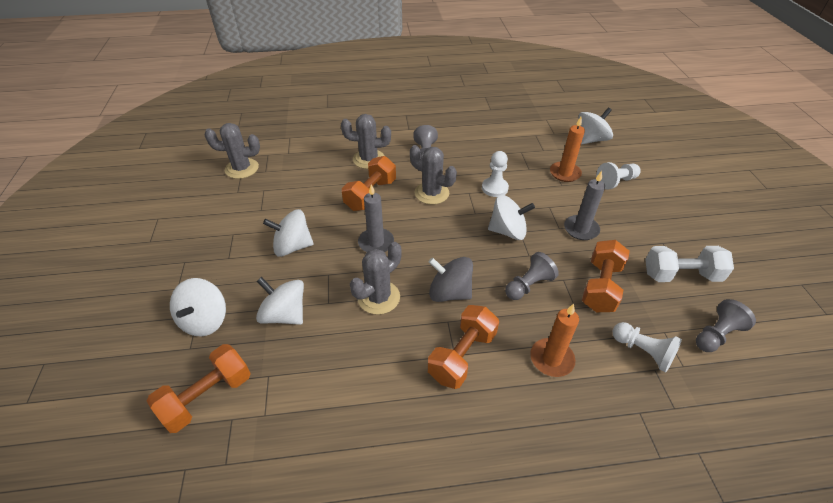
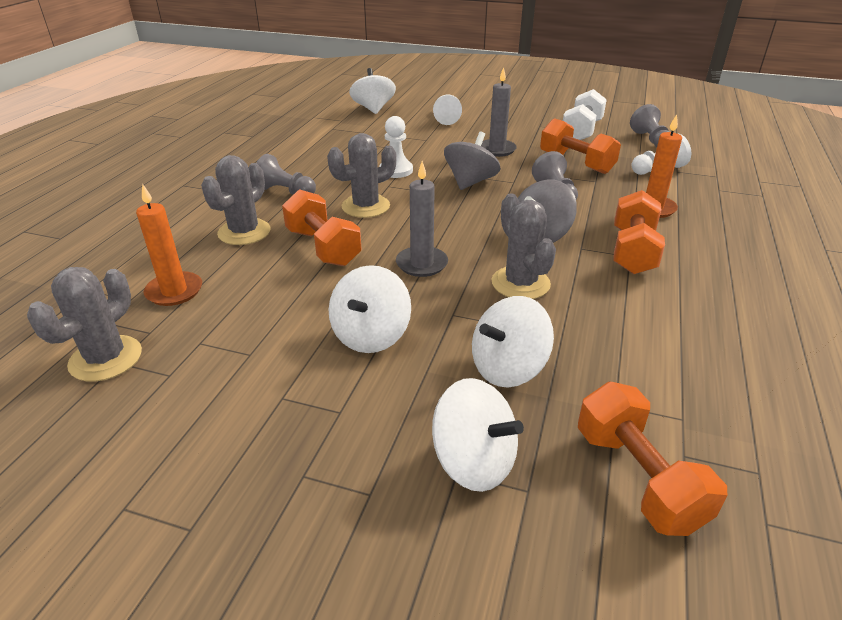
camera: 65 degrees left, 10 degrees down
orange dumbbell [428,305,499,389] -> orange dumbbell turned 45 degrees clockwise [614,190,665,275]
white spinning top [488,195,535,240] -> grey spinning top [444,132,501,190]
orange candle [550,117,585,182] -> orange candle moved to [136,184,202,306]

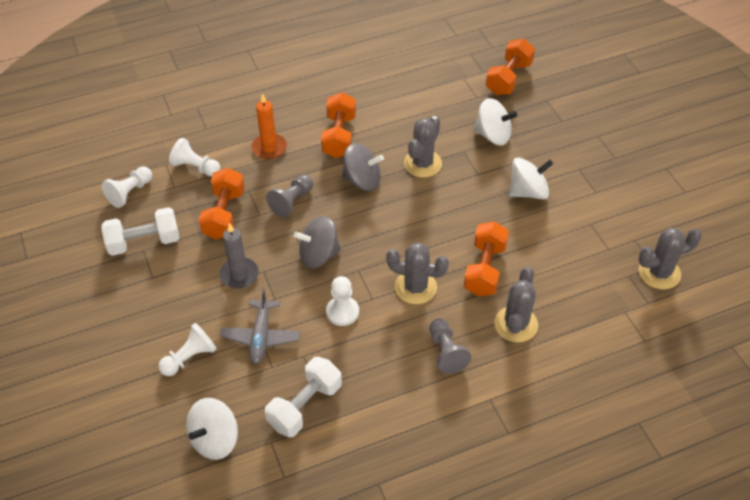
camera: 130 degrees left, 15 degrees up
orange candle [136,184,202,306] -> none
grey cactus [201,155,270,245] -> grey cactus turned 60 degrees counterclockwise [494,267,538,342]
grey candle [396,161,448,277] -> none
white spinning top [432,378,524,492] -> none
orange dumbbell [614,190,665,275] -> orange dumbbell turned 60 degrees counterclockwise [321,92,356,158]
grey pawn [630,104,669,147] -> white pawn [102,166,152,208]
none -> grey plane [220,289,301,364]
none -> white dumbbell [265,357,342,438]

